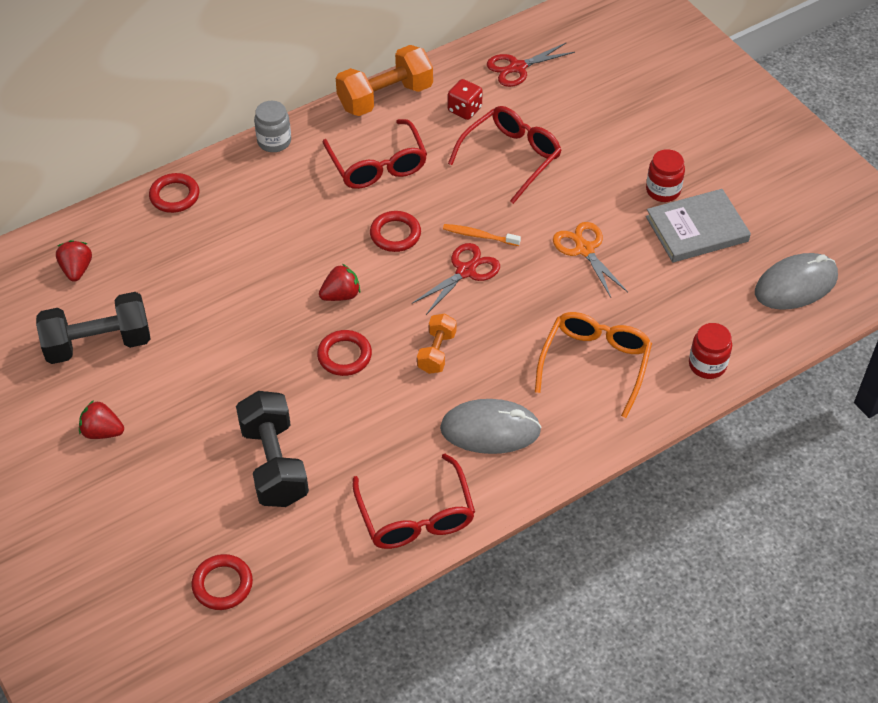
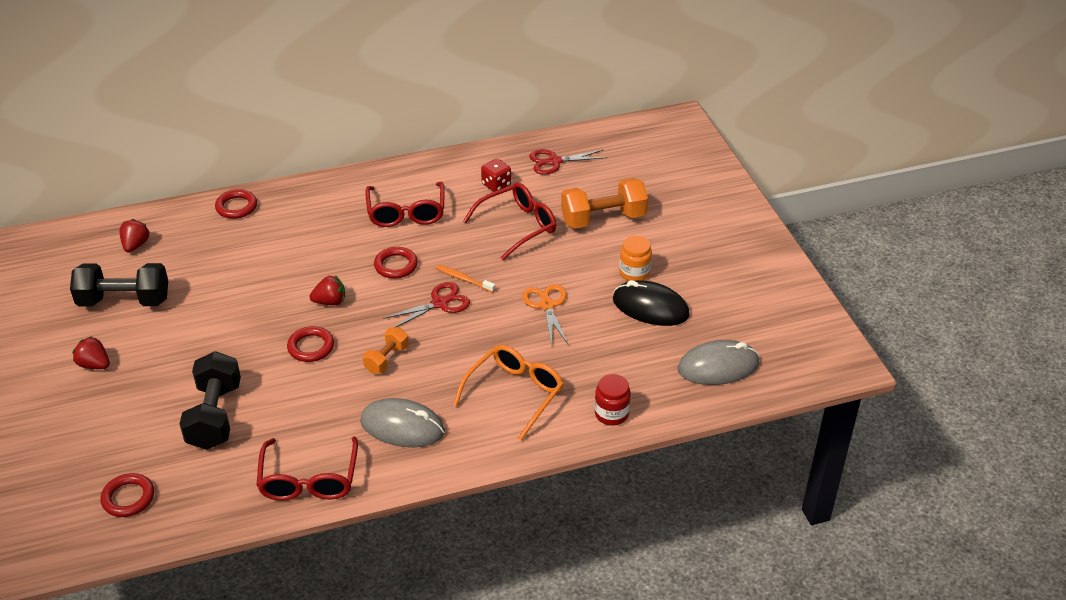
camera: 15 degrees right, 10 degrees down
grey jar [254,101,291,152] -> none
orange dumbbell [336,45,433,116] -> orange dumbbell moved to [561,178,648,229]
red jar [646,149,685,202] -> orange jar [619,236,652,281]
grey book [646,189,751,262] -> black mouse [613,280,690,326]

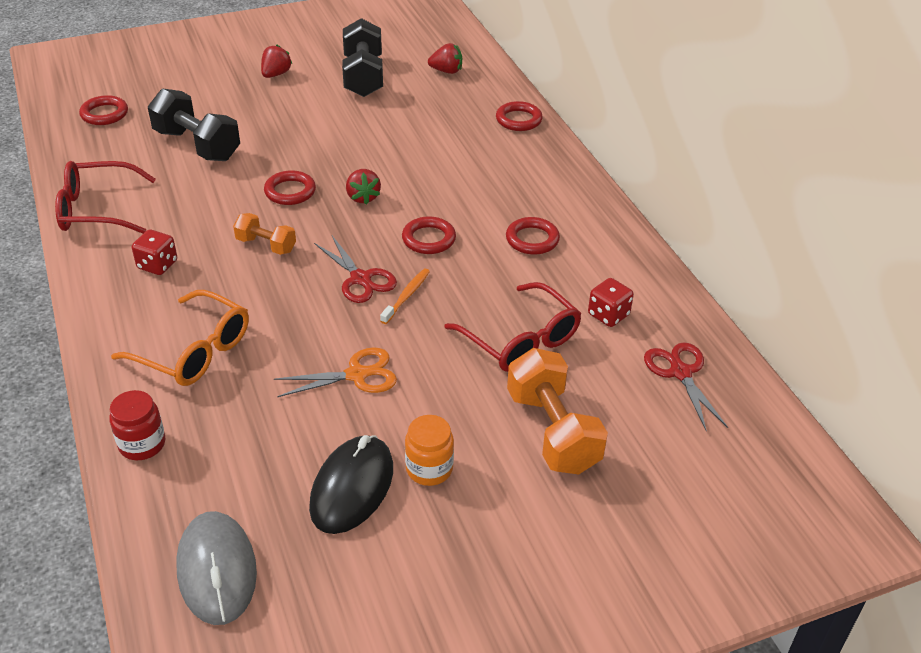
camera: 85 degrees right, 0 degrees up
black dumbbell [180,351,241,450] -> black dumbbell turned 45 degrees clockwise [148,88,240,161]
grey mouse [360,398,445,447] -> red dice [132,230,177,275]
red glasses [365,182,445,227] -> red ring [506,217,560,255]

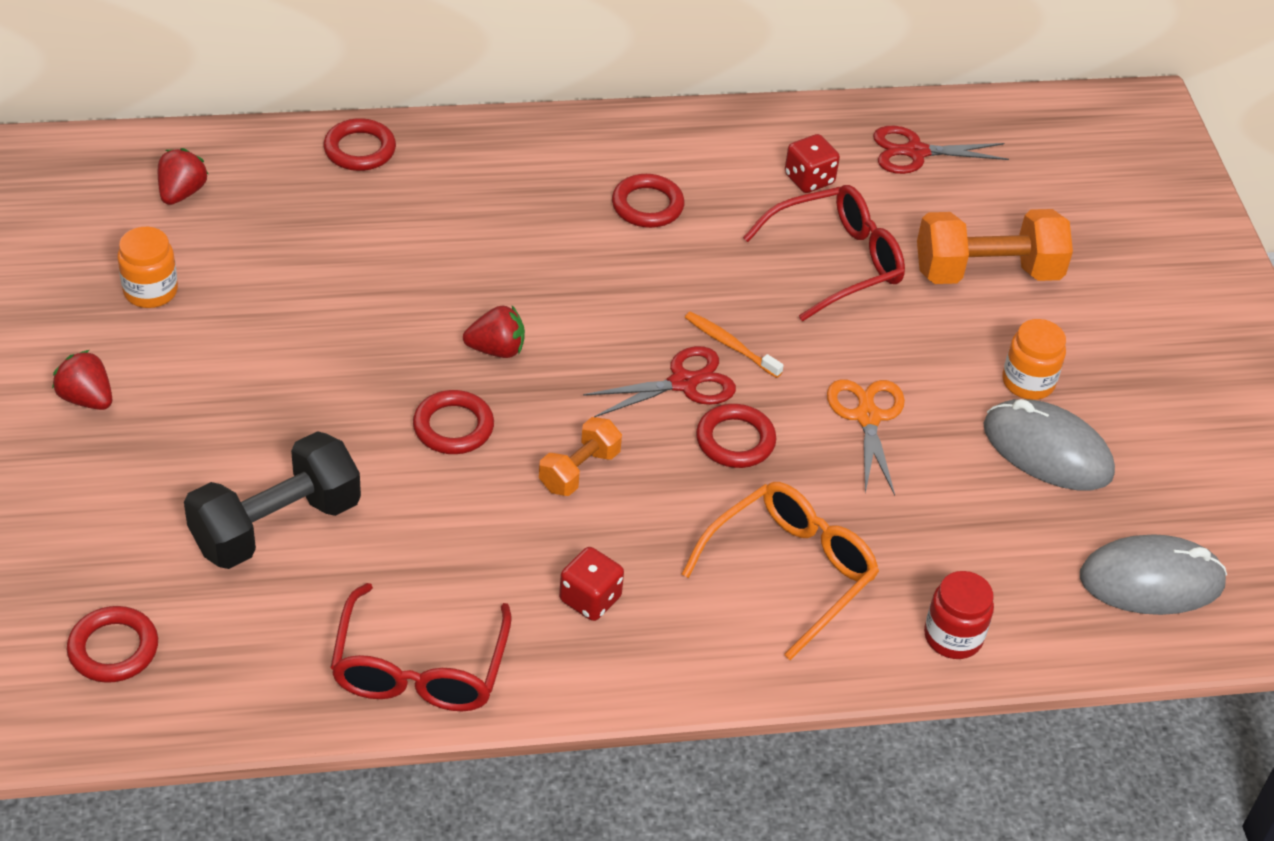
camera: 80 degrees left, 5 degrees up
black mouse [309,435,393,534] -> grey mouse [983,399,1115,490]
black dumbbell [342,18,383,97] -> orange jar [118,227,178,308]
red ring [402,216,456,254] -> red ring moved to [696,404,776,468]

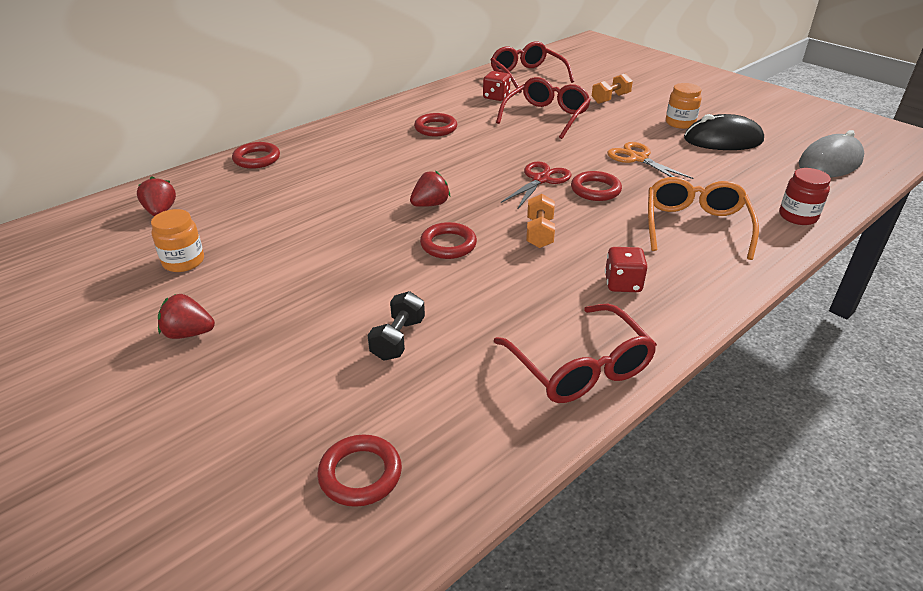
camera: 30 degrees left, 10 degrees down
black dumbbell [184,431,361,569] -> black dumbbell [368,291,425,361], size x0.56
orange toothbrush [685,311,784,378] -> none
red scissors [873,126,1009,174] -> red glasses [491,41,574,93]
orange dumbbell [917,209,1073,284] -> orange dumbbell [592,73,633,104], size x0.56
grey mouse [983,399,1115,490] -> black mouse [684,114,764,150]

